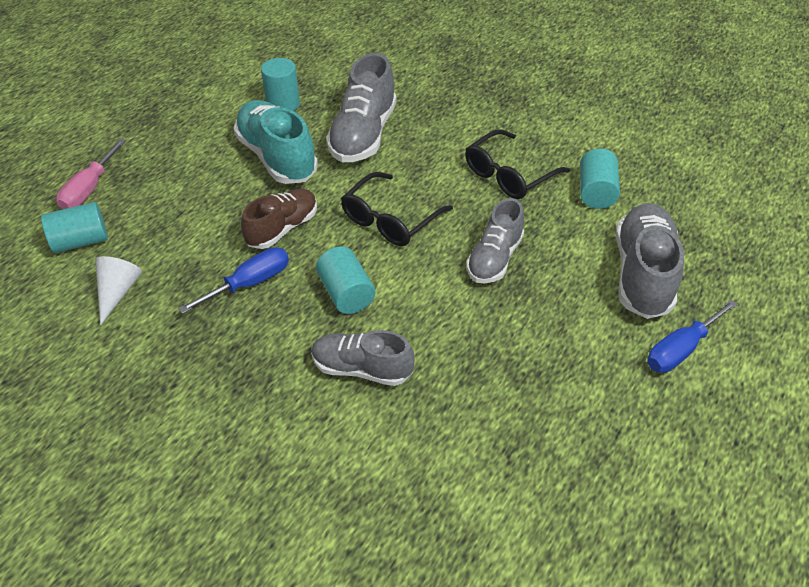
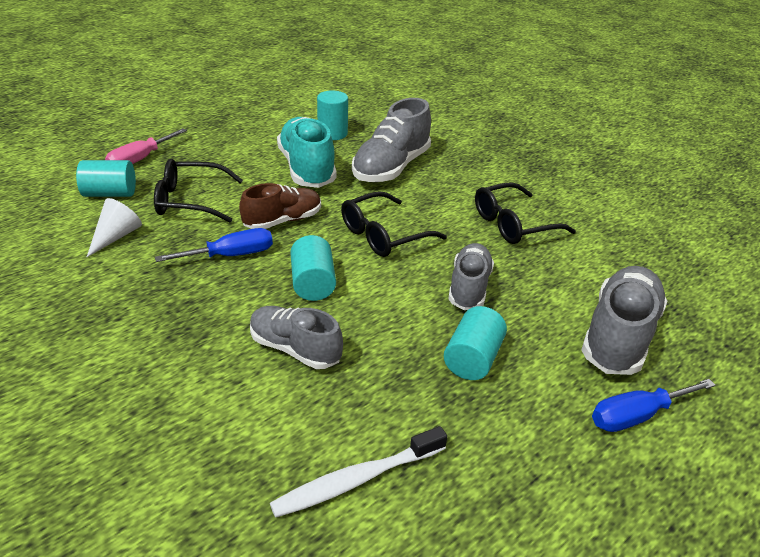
camera: 15 degrees right, 10 degrees down
grey shoe [466,198,524,283] -> grey shoe turned 150 degrees clockwise [448,243,494,310]
turquoise cylinder [580,149,620,209] -> turquoise cylinder moved to [444,306,507,380]
none -> black glasses [154,159,243,223]
none -> white toothbrush [270,426,447,518]

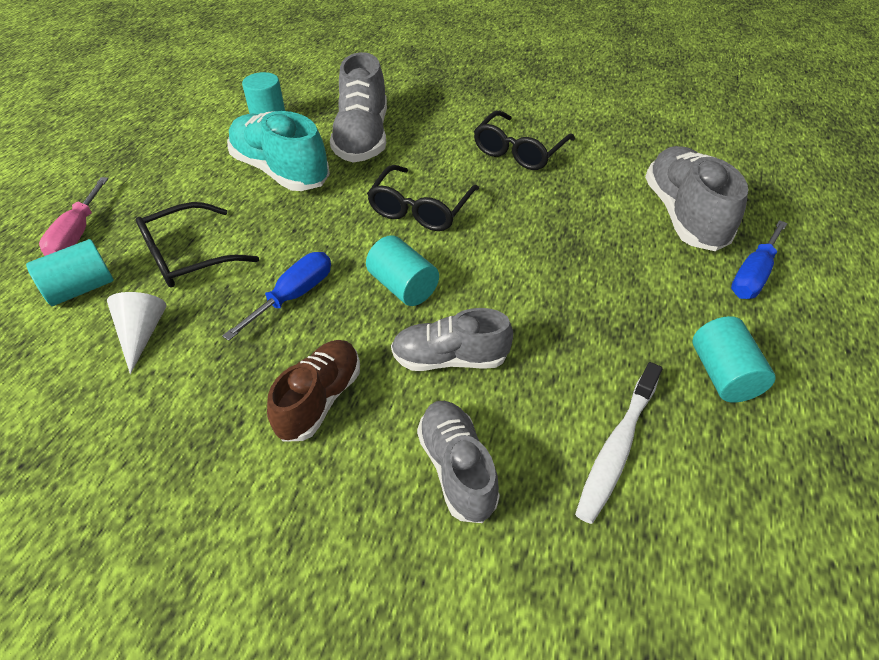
camera: 30 degrees left, 10 degrees up
brown shoe [239,183,321,229] -> brown shoe moved to [267,340,360,442]
turquoise cylinder [444,306,507,380] -> turquoise cylinder moved to [692,316,776,403]
grey shoe [448,243,494,310] -> grey shoe moved to [417,401,500,523]

